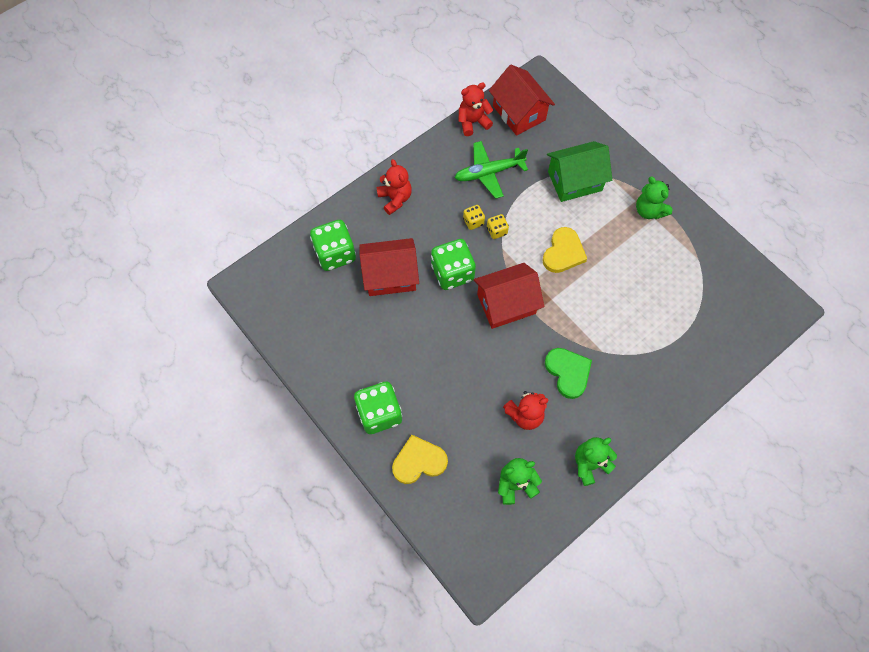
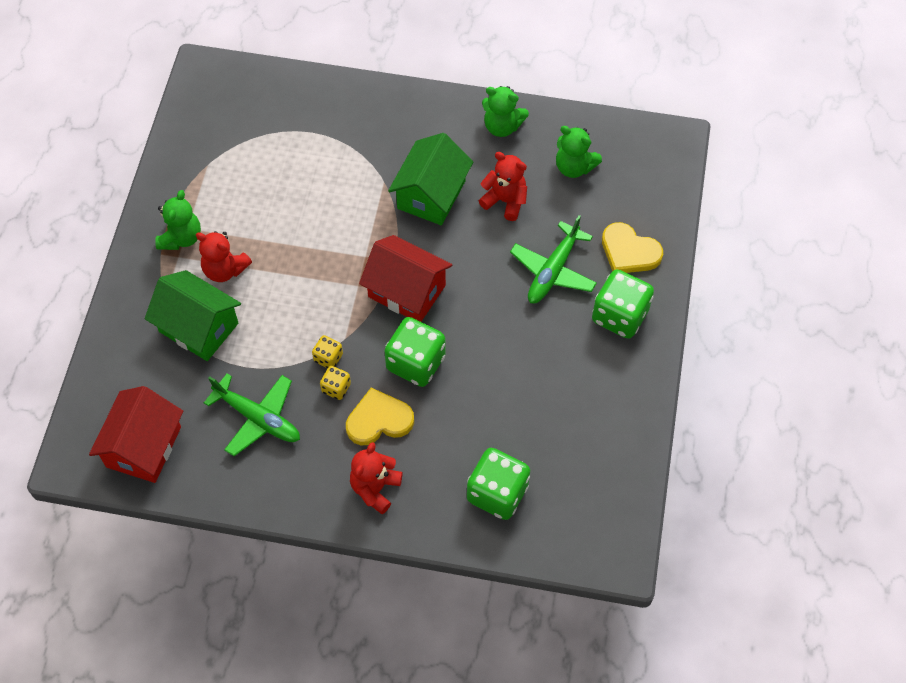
camera: 130 degrees left, 5 degrees down
red house [359,238,419,296] -> none
red teddy bear [459,82,493,136] -> red teddy bear moved to [196,231,252,282]
yellow heart [542,227,587,273] -> yellow heart moved to [346,388,414,445]
green heart [545,348,592,399] -> green house [388,133,473,225]
none -> green plane [510,215,597,304]

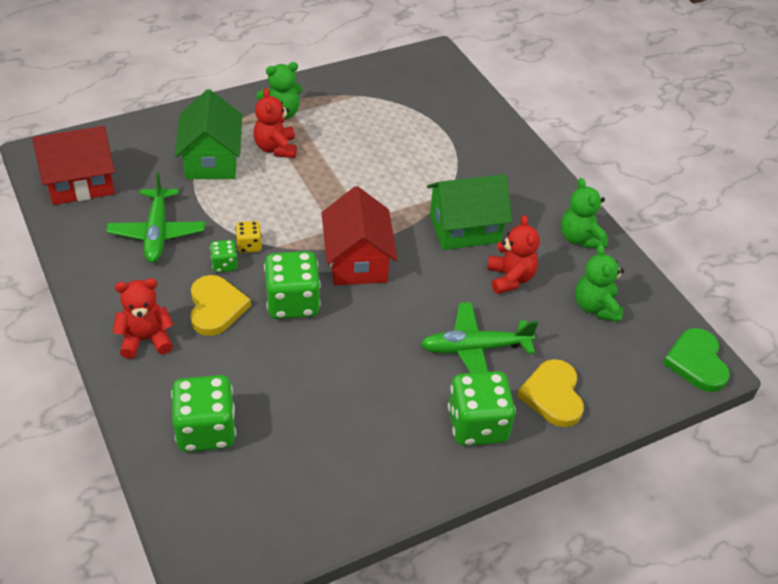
camera: 50 degrees right, 15 degrees down
yellow dice [320,366,351,400] -> green dice [210,240,238,273]
yellow heart [346,388,414,445] -> yellow heart turned 45 degrees clockwise [190,275,251,336]
none -> green heart [663,328,730,392]

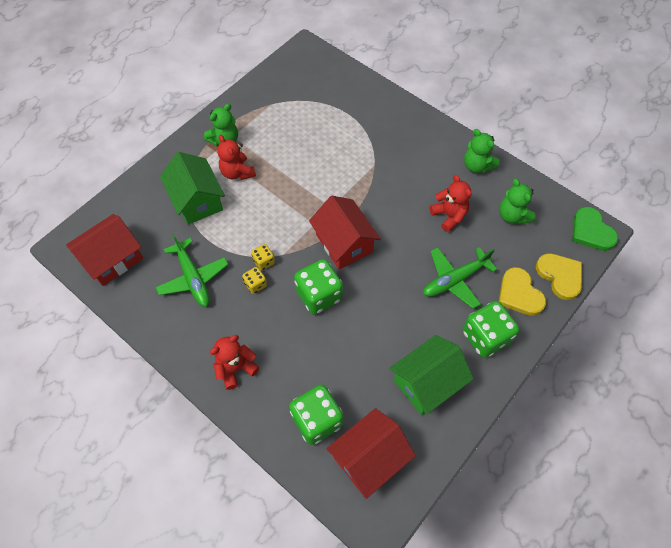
camera: 20 degrees left, 15 degrees up
yellow heart [190,275,251,336] -> yellow heart moved to [536,253,582,300]
green dice [210,240,238,273] -> yellow dice [242,267,267,294]
green house [427,174,512,250] -> green house moved to [389,335,474,415]
none -> red house [327,408,416,499]

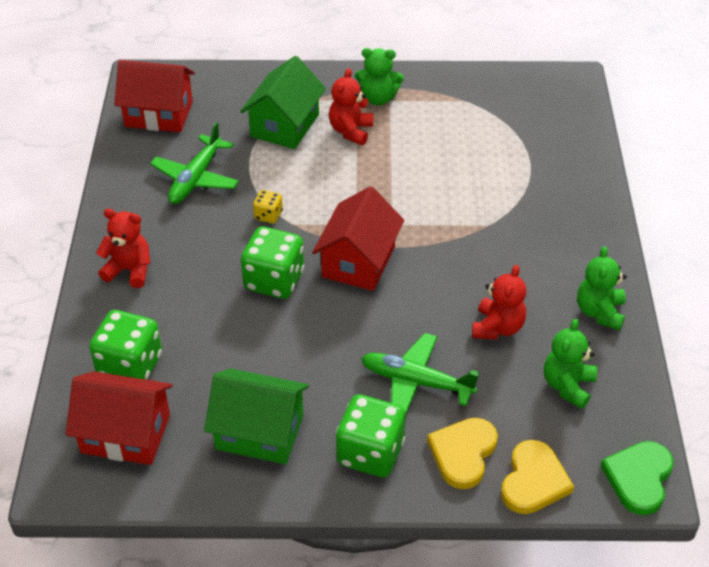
camera: 50 degrees right, 15 degrees down
yellow dice [242,267,267,294] -> none

